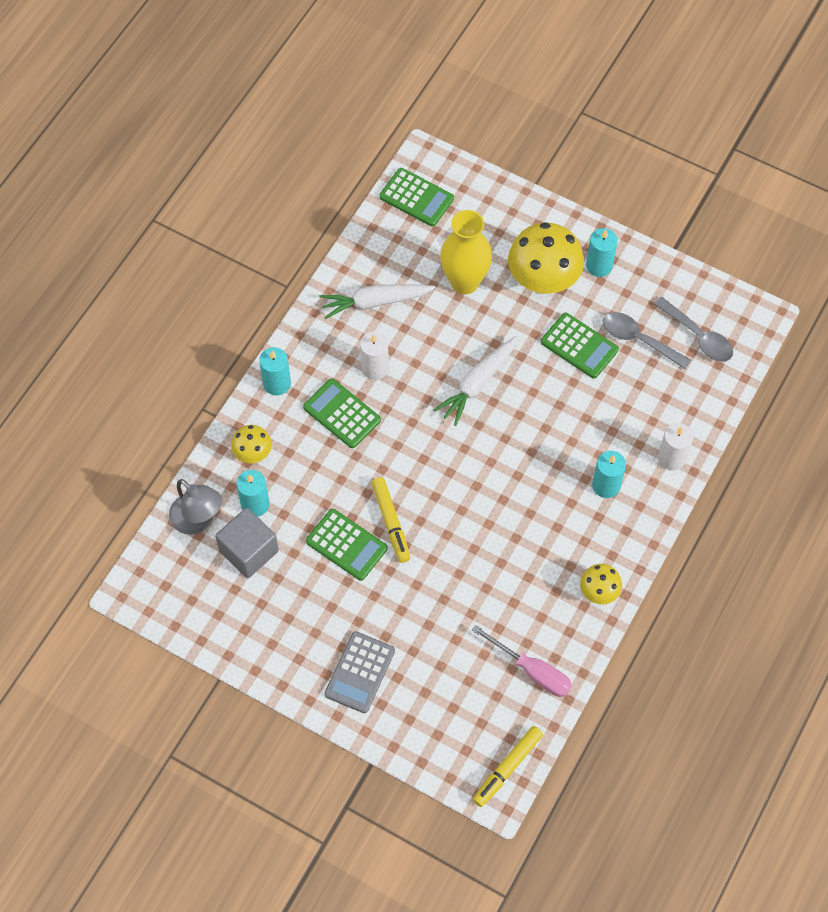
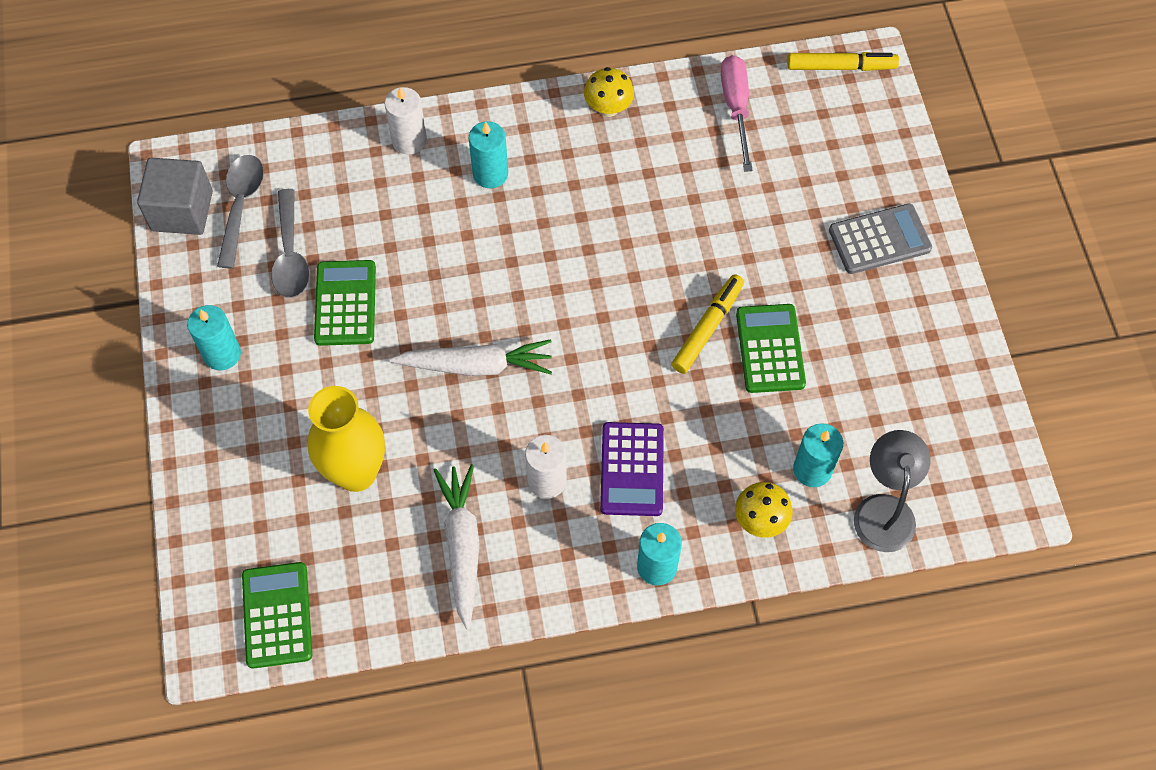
camera: 130 degrees left, 0 degrees up
grey cube [215,508,279,578] -> grey cube moved to [137,158,213,235]
green calculator [303,378,381,448] -> purple calculator [600,422,664,516]
white carrot [320,284,436,319] -> white carrot turned 135 degrees counterclockwise [434,464,480,630]
yellow mushroom [508,222,584,294] -> none

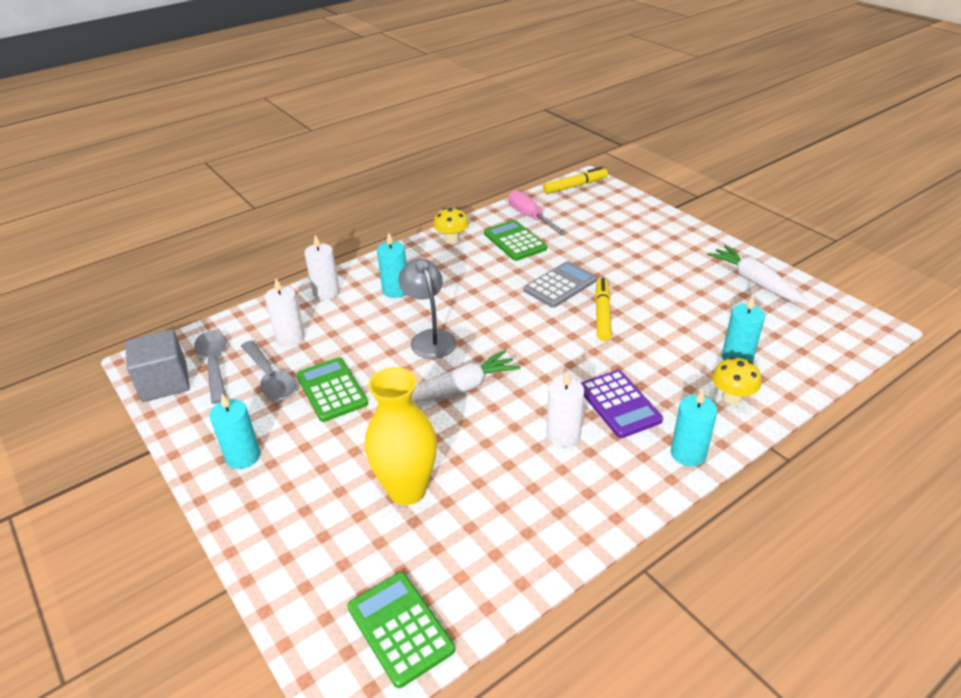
camera: 25 degrees left, 25 degrees down
white carrot [434,464,480,630] -> white carrot moved to [707,245,809,305]
green calculator [736,304,806,393] -> green calculator moved to [484,220,547,261]
grey calculator [829,204,932,274] -> grey calculator moved to [524,261,597,308]
grey lamp [854,430,931,552] -> grey lamp moved to [399,259,456,359]
none -> white candle [265,279,305,347]

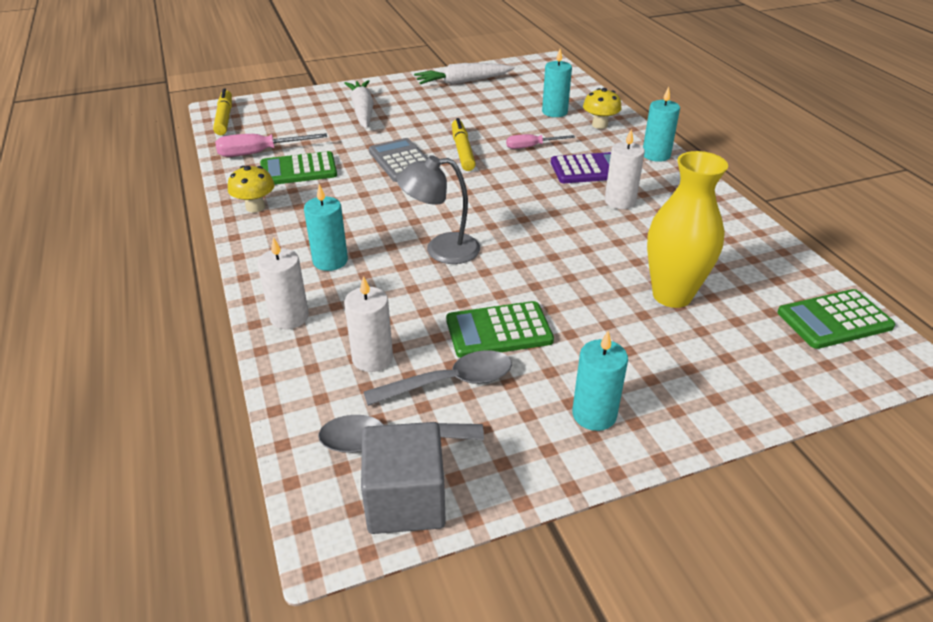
camera: 75 degrees left, 0 degrees up
white carrot [412,350,520,403] -> white carrot moved to [344,80,374,129]
yellow marker [595,278,611,341] -> yellow marker turned 60 degrees clockwise [452,118,476,171]
none -> pink screwdriver [506,134,575,149]

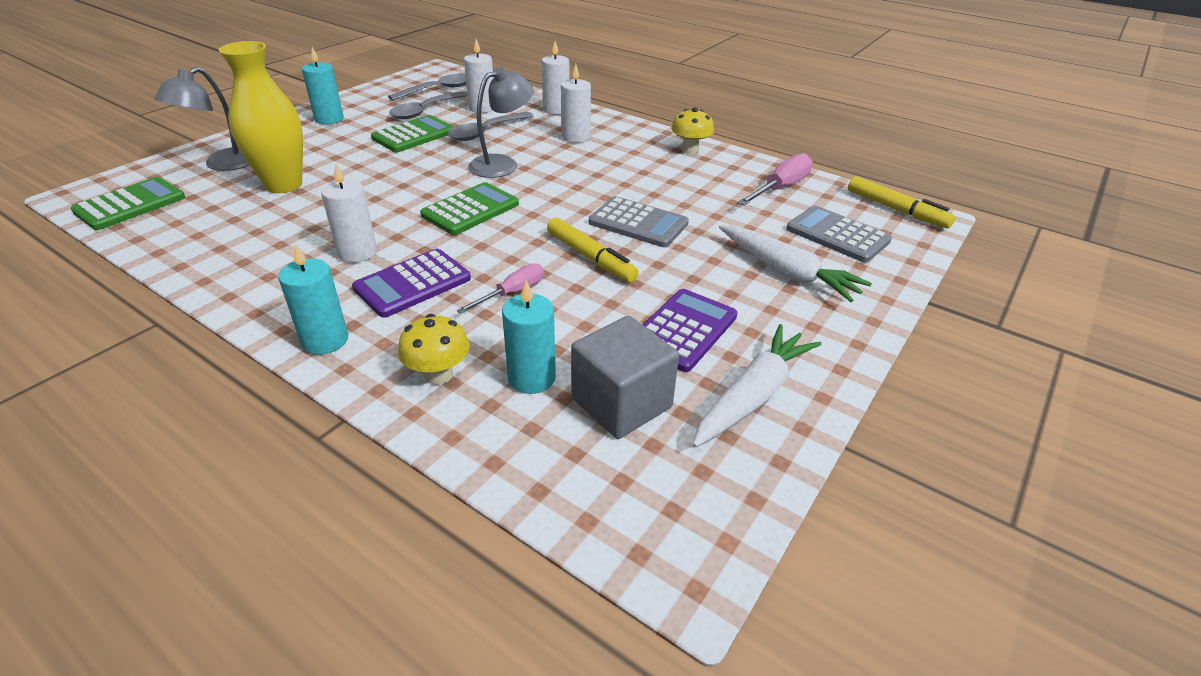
camera: 145 degrees right, 0 degrees up
green calculator [260,151,337,185] -> green calculator moved to [420,182,519,235]
turquoise candle [304,184,348,271] -> white candle [561,64,591,143]
grey cube [361,422,446,534] -> grey cube moved to [571,316,679,439]
none -> grey lamp [155,67,250,171]
none -> grey spoon [448,112,534,141]
none -> purple calculator [643,289,738,372]
none -> grey calculator [786,206,892,263]

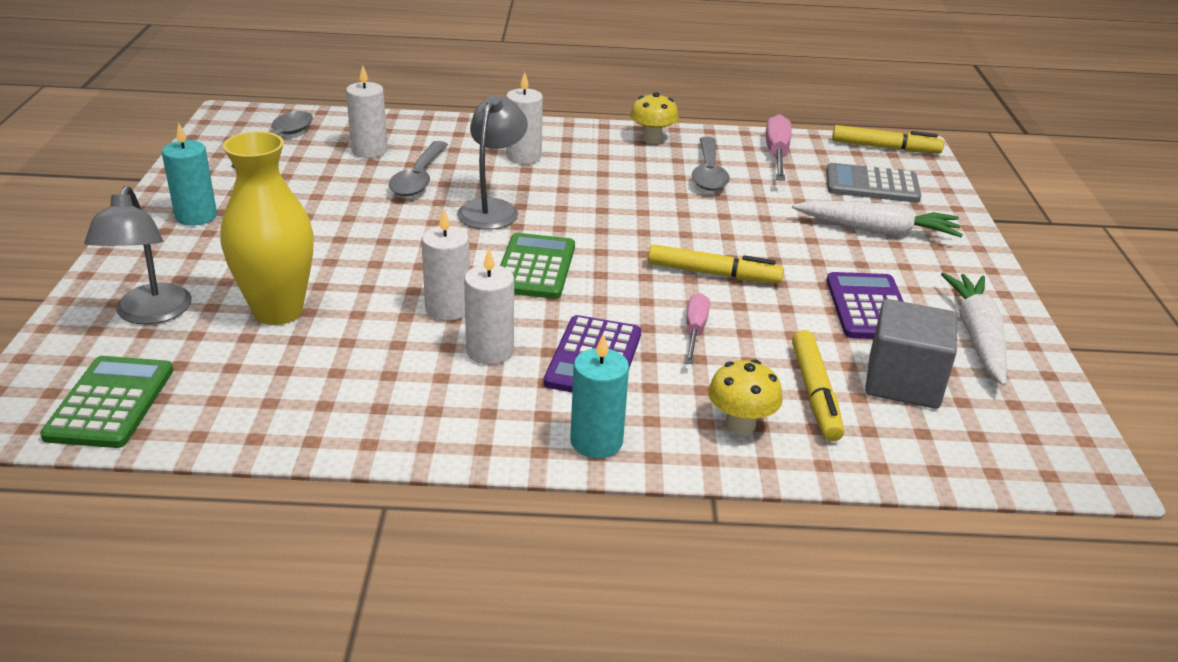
camera: 35 degrees left, 5 degrees down
green calculator [371,115,454,152] -> none
grey spoon [389,91,468,119] -> grey spoon moved to [692,137,730,191]
turquoise candle [502,280,556,394] -> yellow marker [792,330,844,442]
white candle [541,41,569,115] -> white candle moved to [421,209,470,321]
grey calculator [589,196,689,247] -> none

